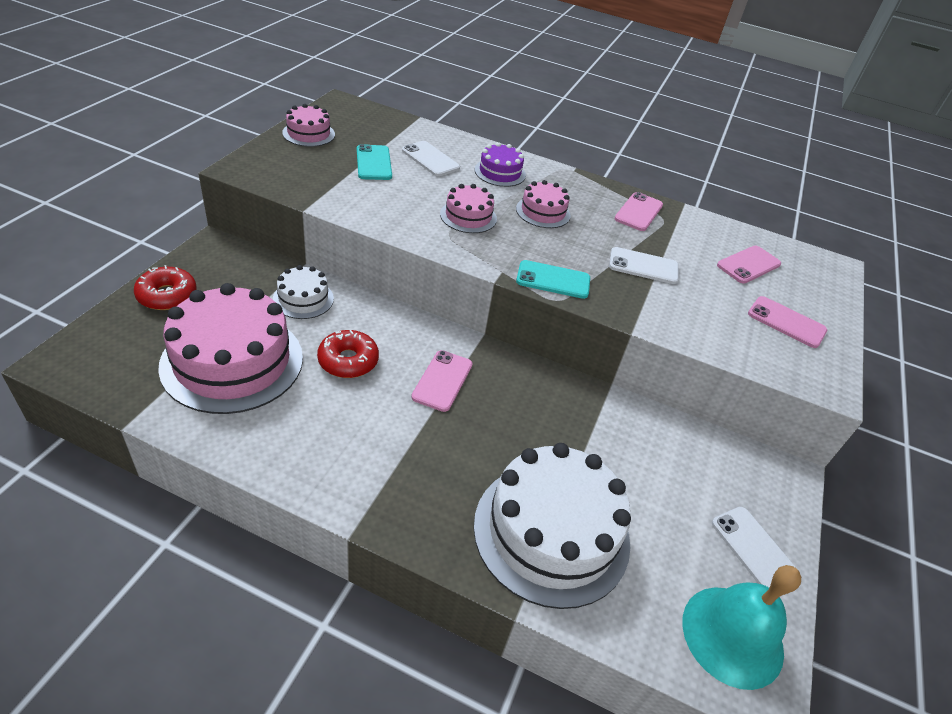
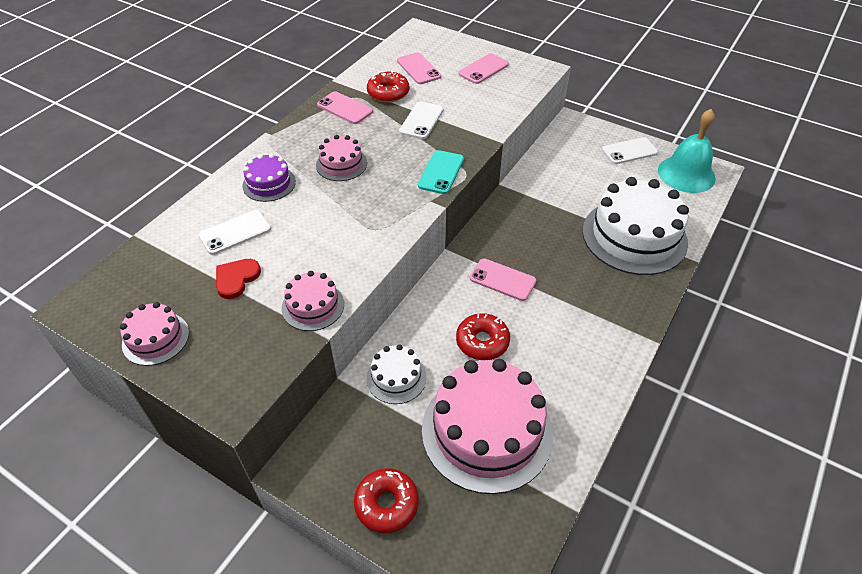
camera: 75 degrees left, 5 degrees up
turquoise phone [357,144,392,180] -> red heart [216,259,261,299]
pink cake [440,184,497,233] -> pink cake moved to [282,271,344,331]
none -> red donut [367,71,409,103]

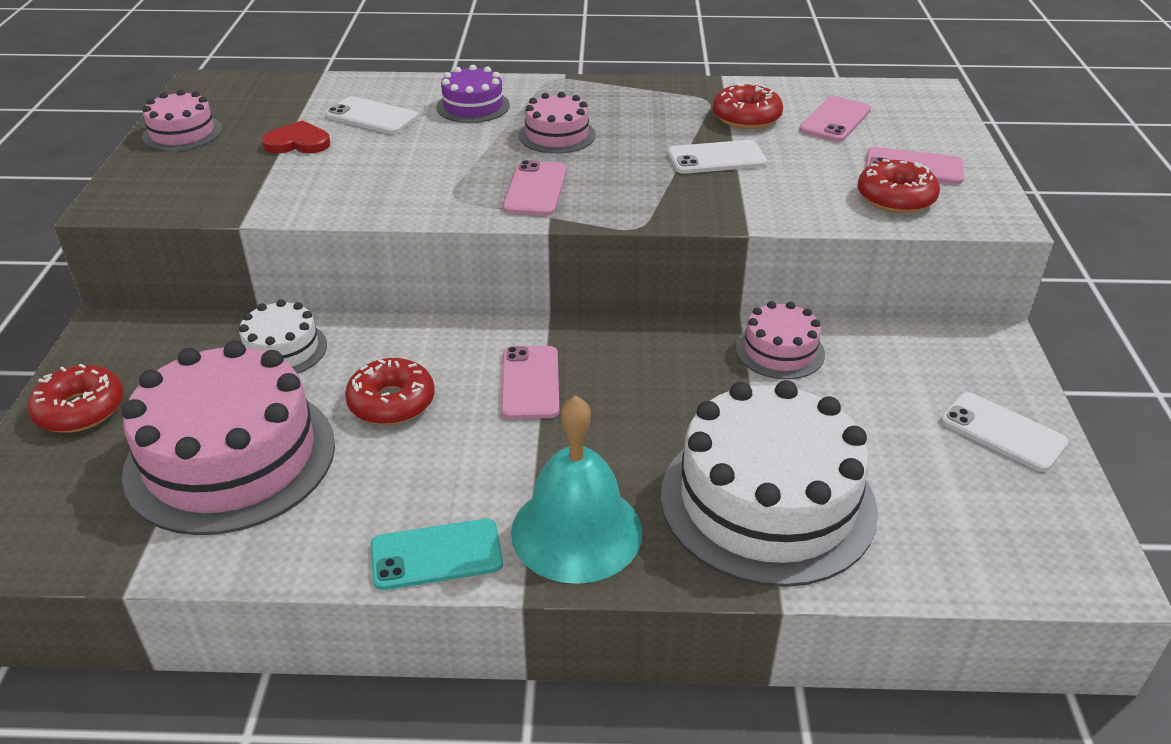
camera: 60 degrees right, 10 degrees down
pink cake [282,271,344,331] -> pink cake moved to [736,301,825,379]
pink phone [317,91,373,124] -> pink phone moved to [503,160,567,216]
turquoise phone [418,150,464,194] -> turquoise phone moved to [371,519,503,590]
turquoise bell [658,109,716,193] -> turquoise bell moved to [511,395,642,584]
none -> red donut [858,159,940,213]

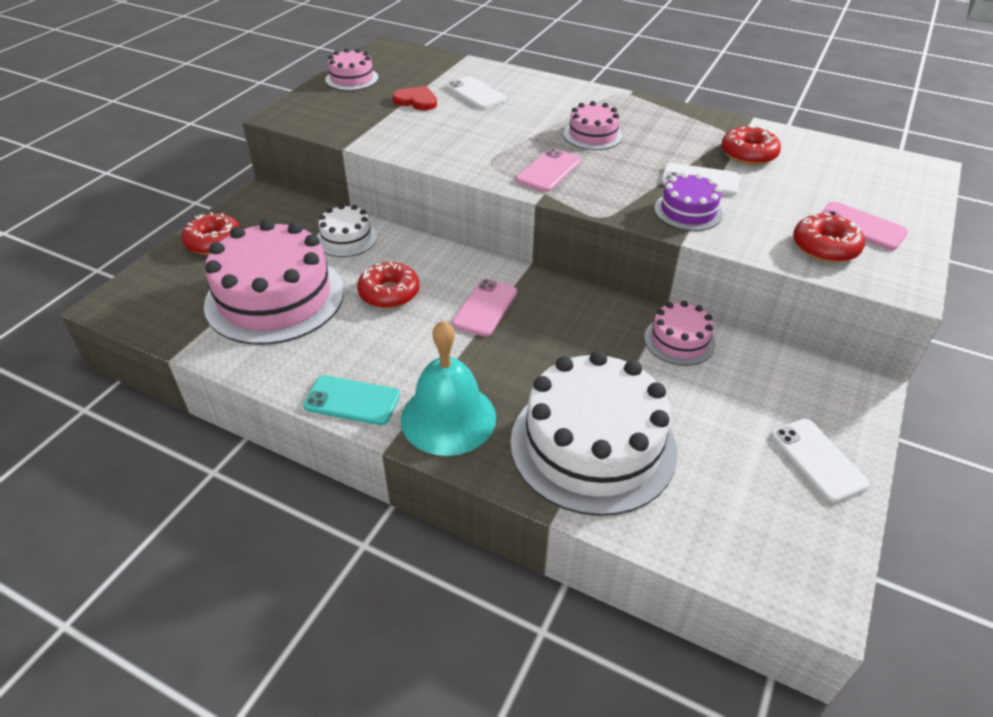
camera: 25 degrees right, 5 degrees up
purple cake [436,65,510,123] -> purple cake moved to [654,172,723,231]
pink phone [799,96,871,142] -> none

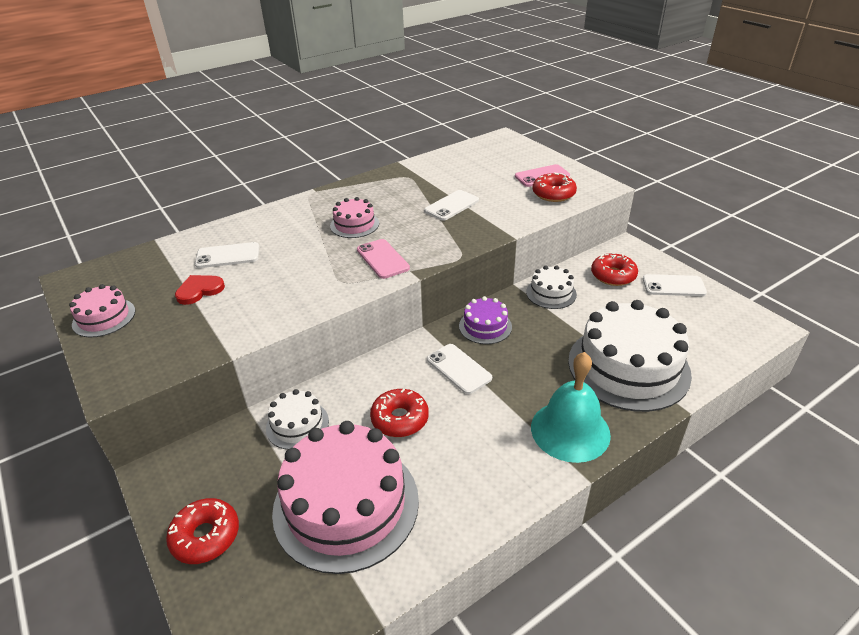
camera: 60 degrees left, 5 degrees down
turquoise phone [303,375,400,425] -> none
pink phone [452,279,517,337] -> white phone [427,344,492,394]
pink cake [644,301,715,366] -> white cake [526,265,577,309]
purple cake [654,172,723,231] -> purple cake moved to [459,296,512,344]
red donut [721,125,781,165] -> red donut moved to [591,253,638,286]

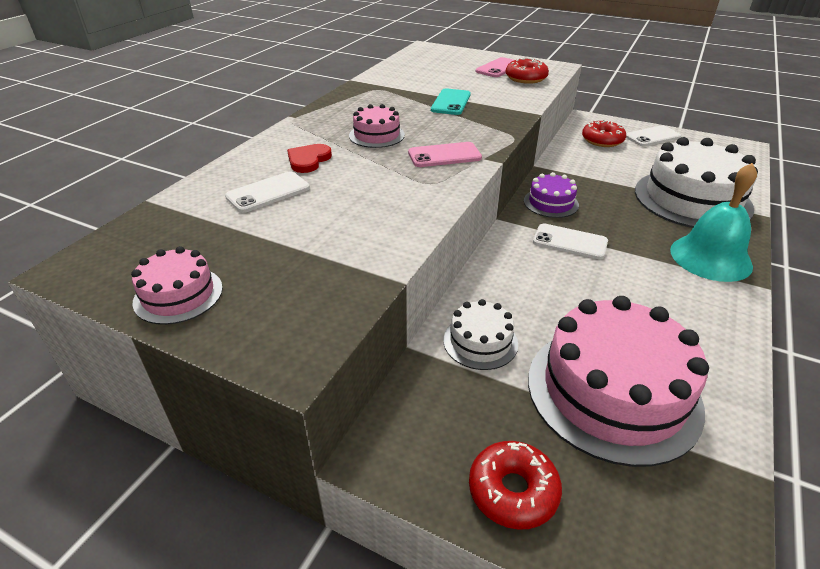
camera: 30 degrees left, 0 degrees up
red heart [175,275,225,305] -> red heart moved to [287,144,332,173]
pink phone [357,239,410,279] -> pink phone turned 45 degrees counterclockwise [408,142,482,167]
red donut [370,388,429,437] -> none
white phone [424,190,479,221] -> turquoise phone [431,88,471,115]
white cake [526,265,577,309] -> none

